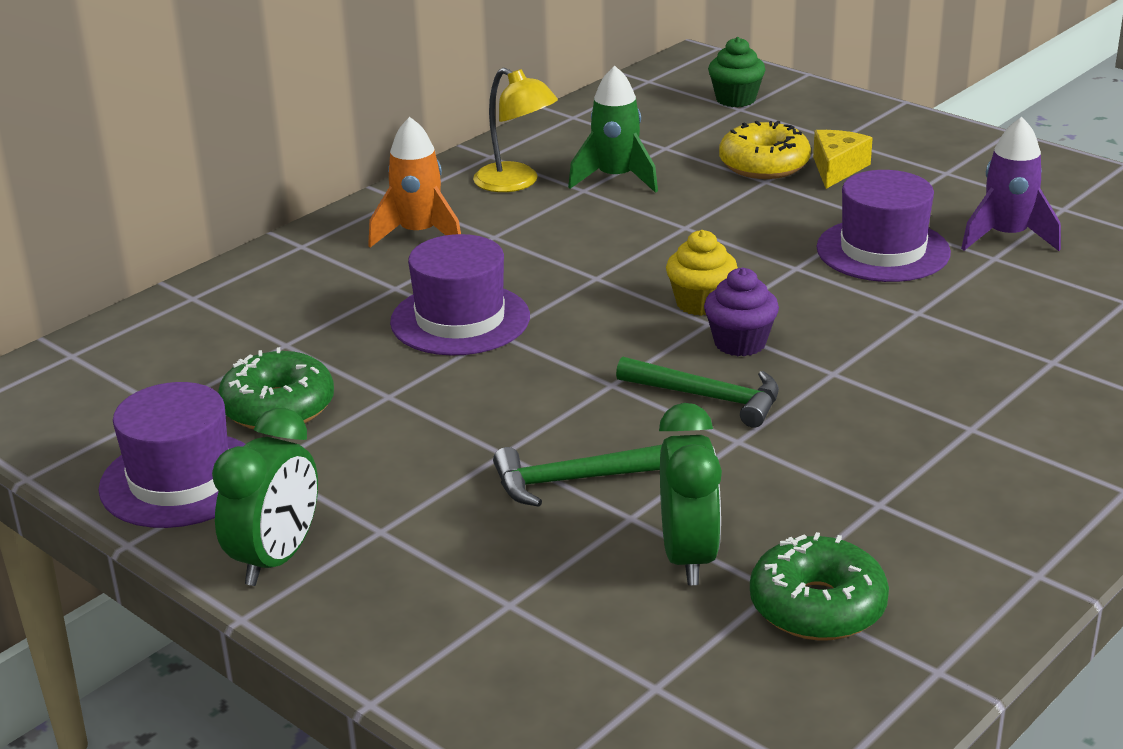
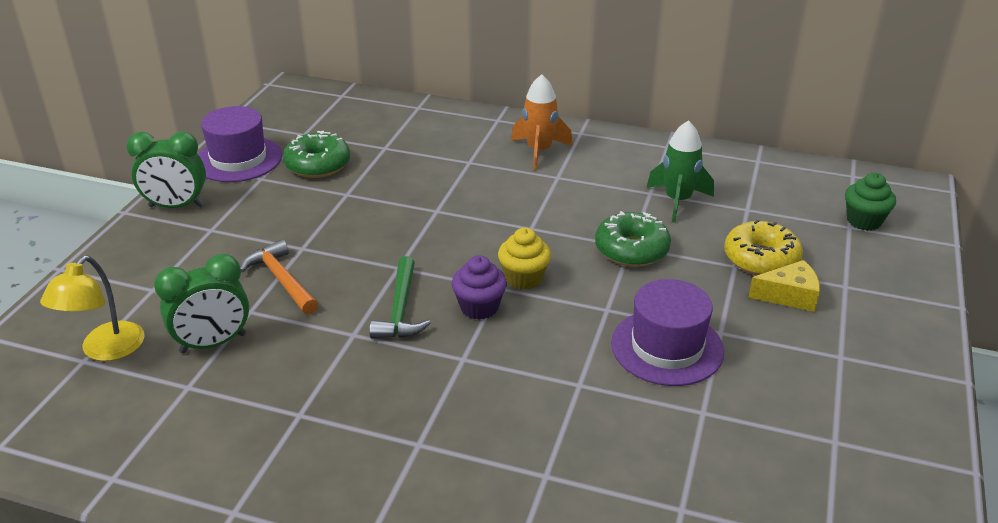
camera: 65 degrees right, 5 degrees up
purple hat [390,234,530,355] -> none
yellow lamp [473,68,558,192] -> yellow lamp moved to [40,255,145,361]
green hammer [493,445,662,507] -> orange hammer [240,239,318,315]
green donut [750,532,889,641] -> green donut moved to [595,211,671,267]
purple rocket [961,117,1061,251] -> none

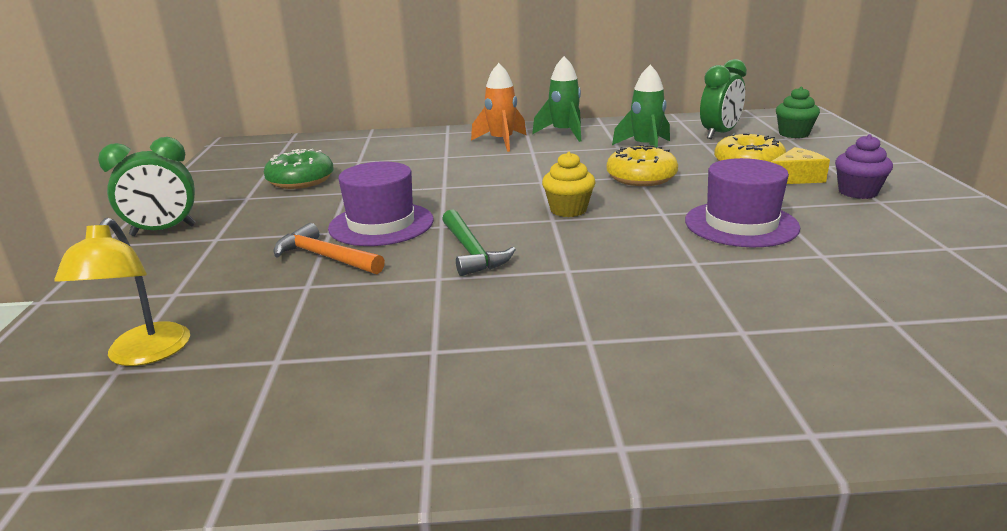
camera: 20 degrees left, 10 degrees down
green clock [154,254,249,353] -> green clock moved to [700,59,747,139]
purple hat [198,106,282,182] -> purple hat moved to [328,161,434,246]
purple cupcake [452,255,507,320] -> purple cupcake moved to [835,134,893,199]
green donut [595,211,671,267] -> yellow donut [607,144,678,186]
none -> green rocket [532,56,581,142]

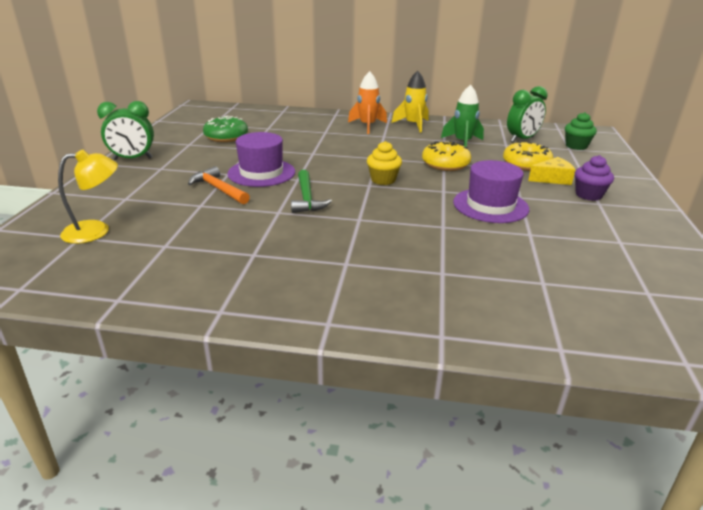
camera: 10 degrees right, 5 degrees up
yellow lamp [54,218,190,366] -> yellow lamp turned 120 degrees counterclockwise [58,150,118,244]
green rocket [532,56,581,142] -> yellow rocket [392,71,429,133]

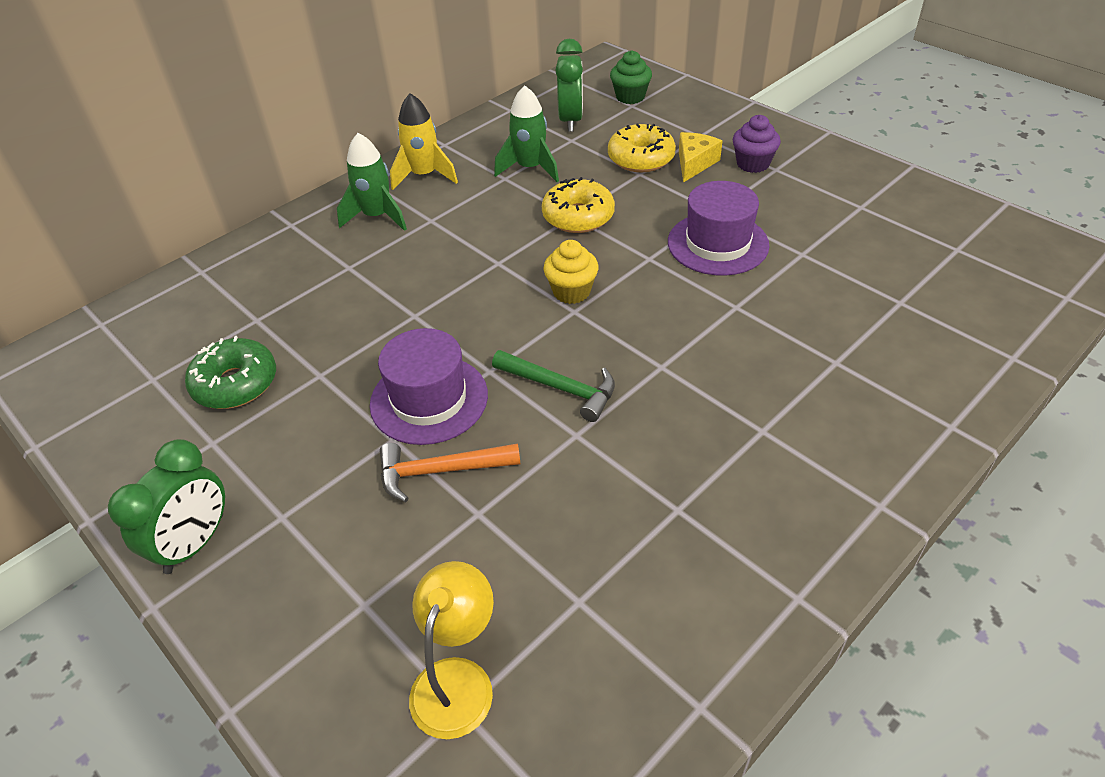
camera: 50 degrees left, 15 degrees up
orange rocket [348,71,387,134] -> green rocket [337,133,407,231]

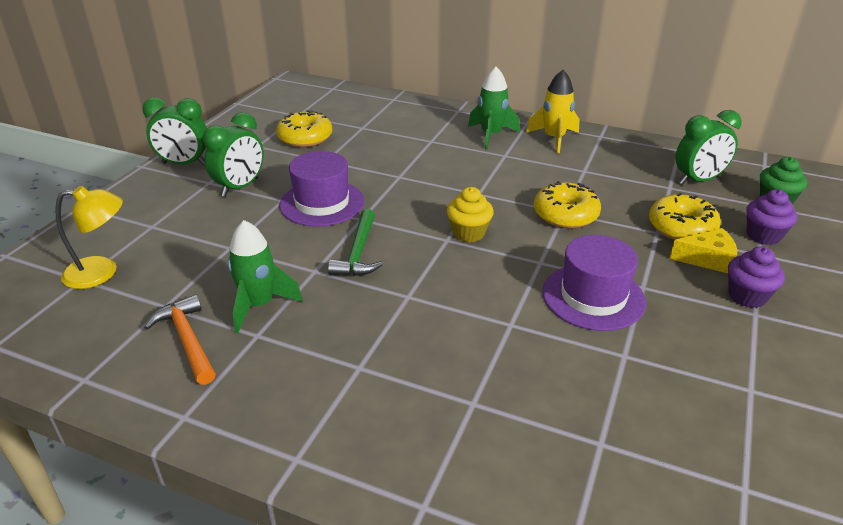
camera: 65 degrees right, 10 degrees down
green donut [185,336,276,409] -> yellow donut [276,110,332,147]
orange hammer [380,443,521,502] -> orange hammer moved to [144,295,216,385]
green rocket [494,85,559,182] -> green rocket moved to [228,220,303,333]
none -> green clock [203,112,264,197]
none -> purple cupcake [746,189,797,245]

